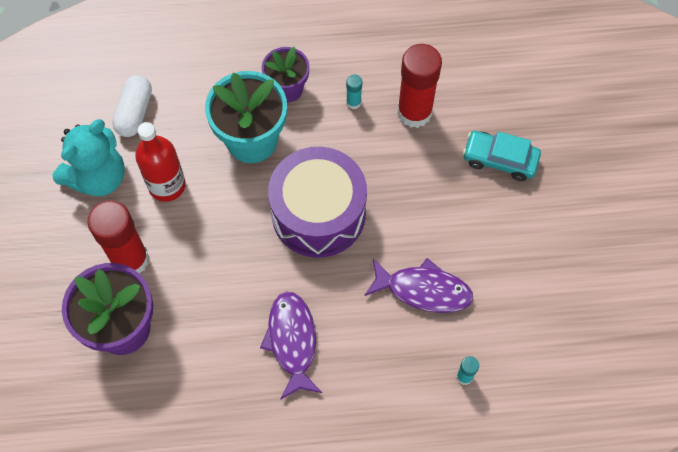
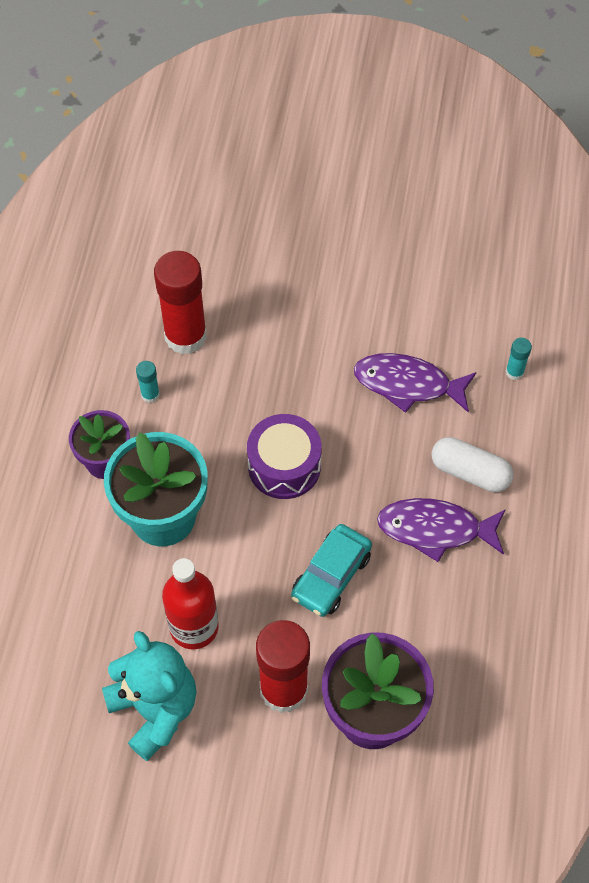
camera: 75 degrees left, 5 degrees down
white capsule [112,75,152,137] -> white capsule moved to [432,437,514,492]
purple drum [268,147,367,258] -> purple drum [247,414,322,499], size x0.64
purple fish [364,258,473,313] -> purple fish turned 105 degrees counterclockwise [354,353,476,413]
turquoise car [463,131,541,181] -> turquoise car moved to [291,524,372,617]

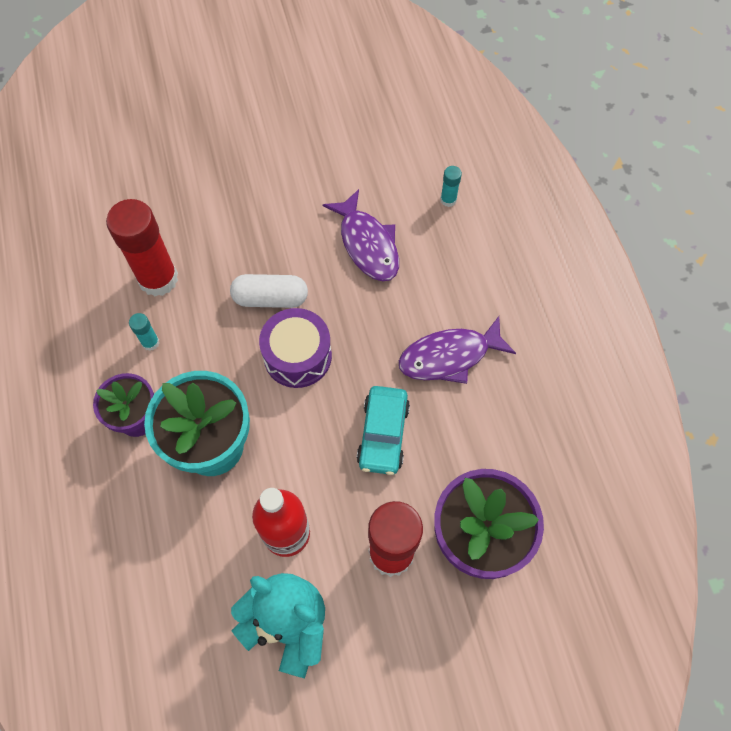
camera: 25 degrees left, 5 degrees up
purple fish [354,353,476,413] -> purple fish turned 105 degrees counterclockwise [323,189,399,281]
white capsule [432,437,514,492] -> white capsule moved to [230,274,308,308]

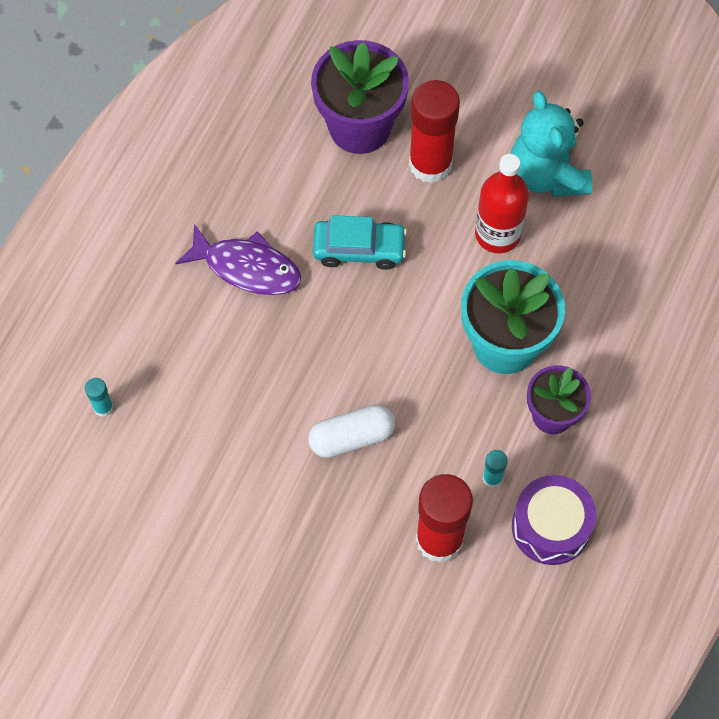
camera: 140 degrees left, 0 degrees up
white capsule [230,274,308,308] -> white capsule turned 60 degrees counterclockwise [308,404,396,458]
purple drum [259,308,332,388] -> purple drum moved to [512,475,596,565]
purple fish [323,189,399,281] -> none
turquoise car [357,386,410,475] -> turquoise car turned 45 degrees clockwise [313,215,407,270]

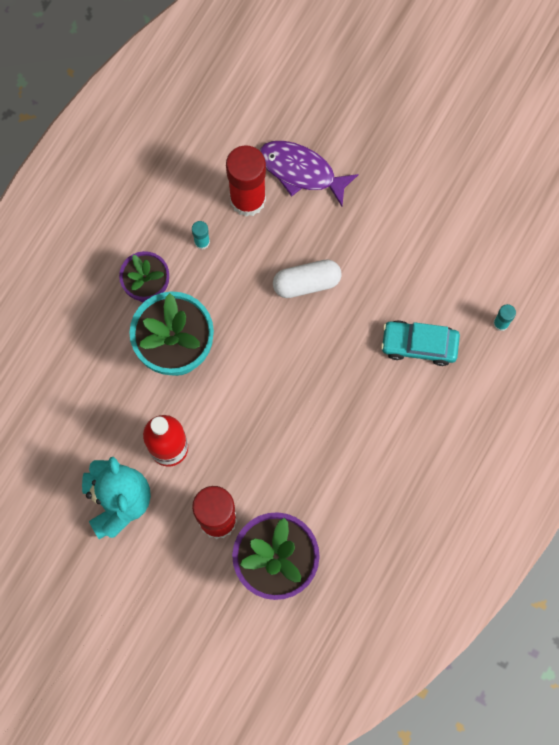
camera: 175 degrees left, 10 degrees up
purple fish [175,224,301,295] -> purple fish moved to [260,141,359,206]
turquoise car [313,215,407,270] -> turquoise car moved to [381,320,460,366]
purple drum [512,475,596,565] -> none

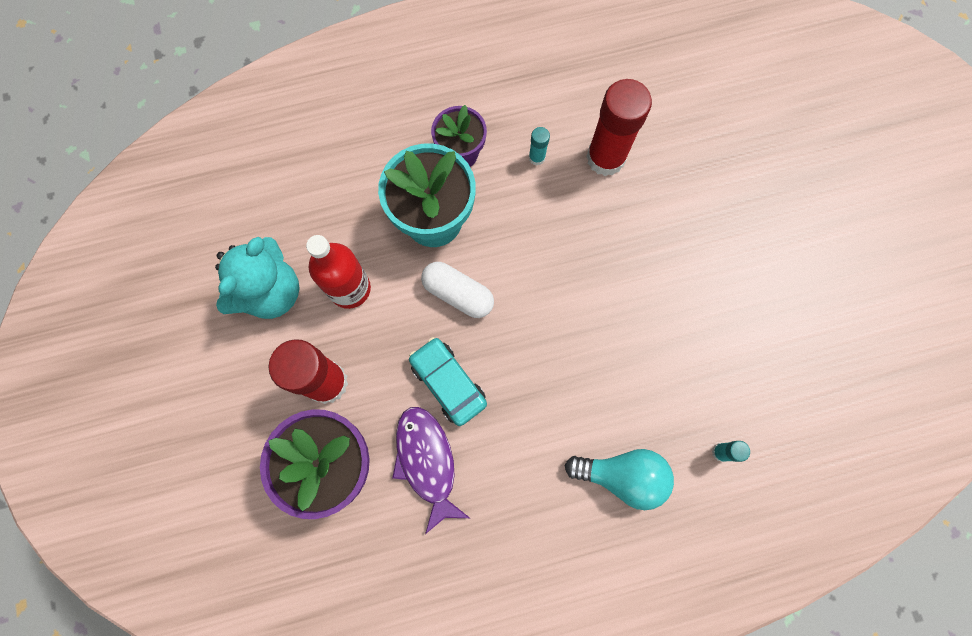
camera: 45 degrees right, 0 degrees up
purple fish [260,141,359,206] -> purple fish moved to [392,407,470,534]
white capsule [273,260,342,298] -> white capsule moved to [421,262,494,318]
turquoise car [381,320,460,366] -> turquoise car moved to [409,337,487,426]
none -> turquoise light bulb [564,449,674,510]

